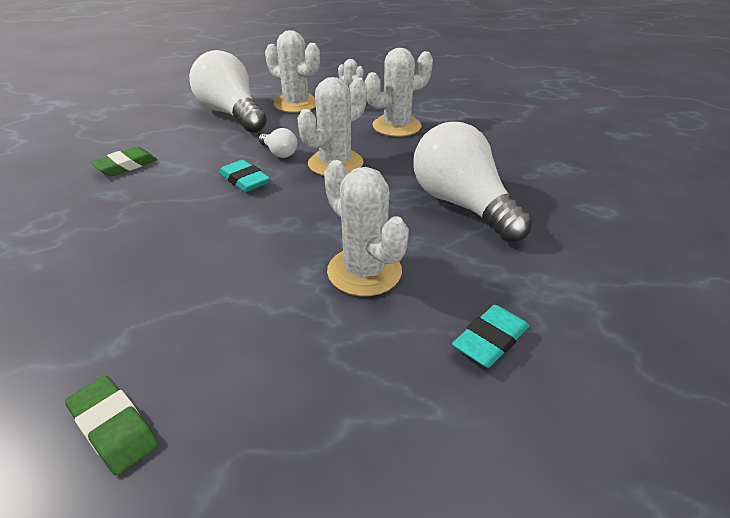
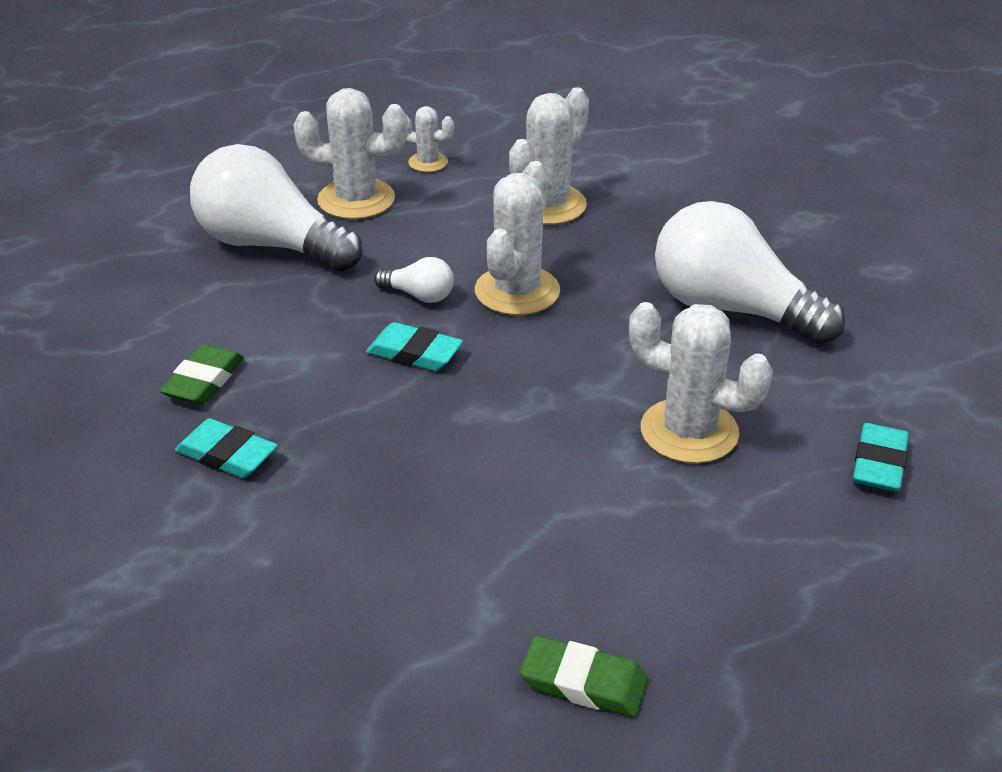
camera: 25 degrees left, 0 degrees up
none -> turquoise eraser [175,418,278,478]

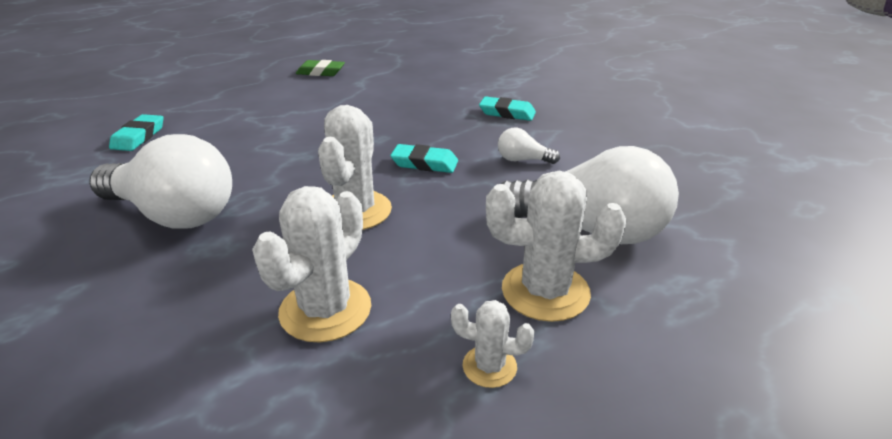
camera: 170 degrees right, 5 degrees down
green eraser [160,344,244,405] -> none
white light bulb [374,257,454,303] -> white light bulb moved to [498,128,560,164]
white cactus [629,302,773,464] -> none

